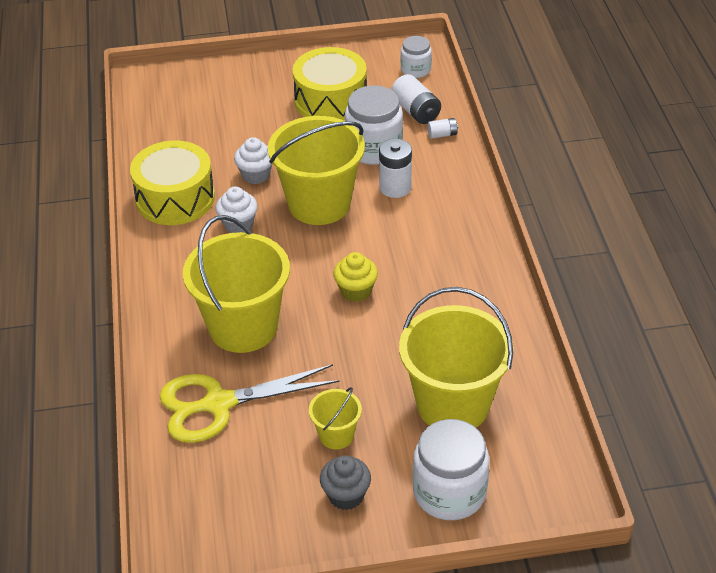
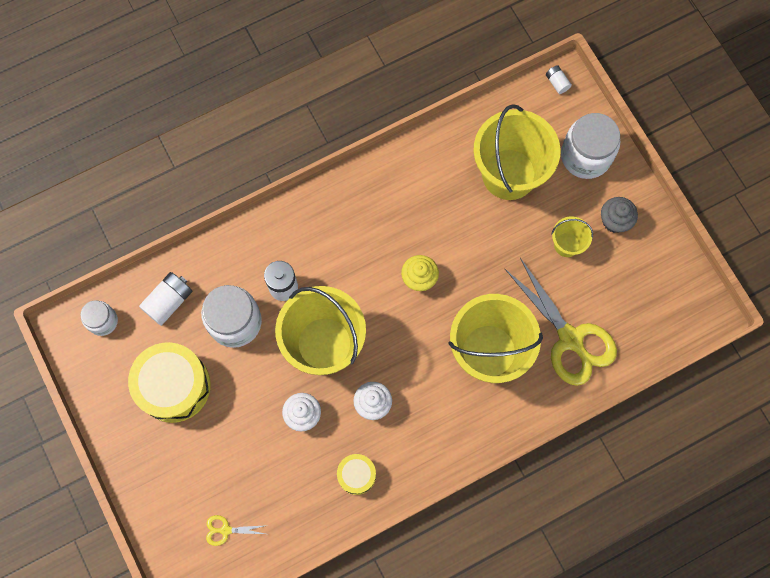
camera: 110 degrees left, 30 degrees up
yellow drum [130,141,215,225] -> yellow drum [337,454,376,495], size x0.51
white battery [427,118,458,139] -> white battery moved to [546,65,572,94]
none -> yellow scissors [206,515,268,546]

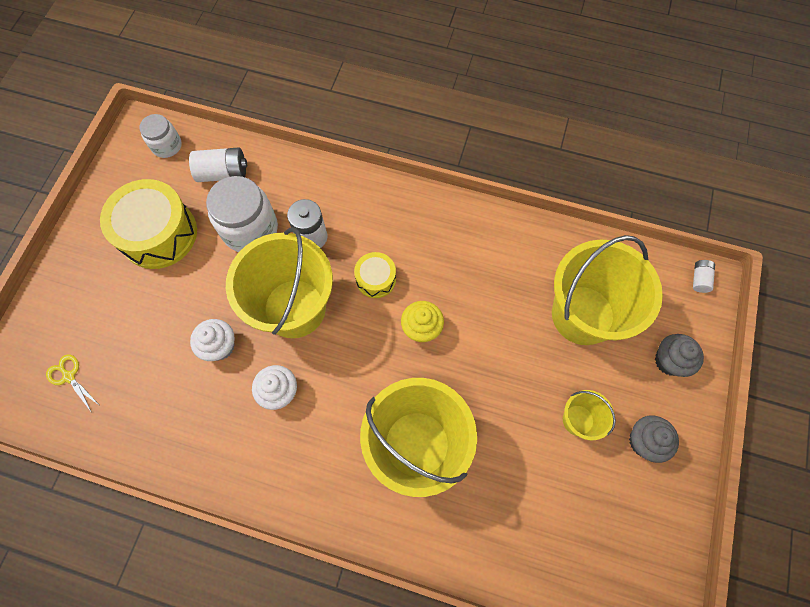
camera: 45 degrees right, 5 degrees down
yellow drum [337,454,376,495] -> yellow drum moved to [354,252,396,298]
yellow scissors [505,258,617,386] -> none
white jar [561,113,620,179] -> grey cupcake [655,334,704,377]

